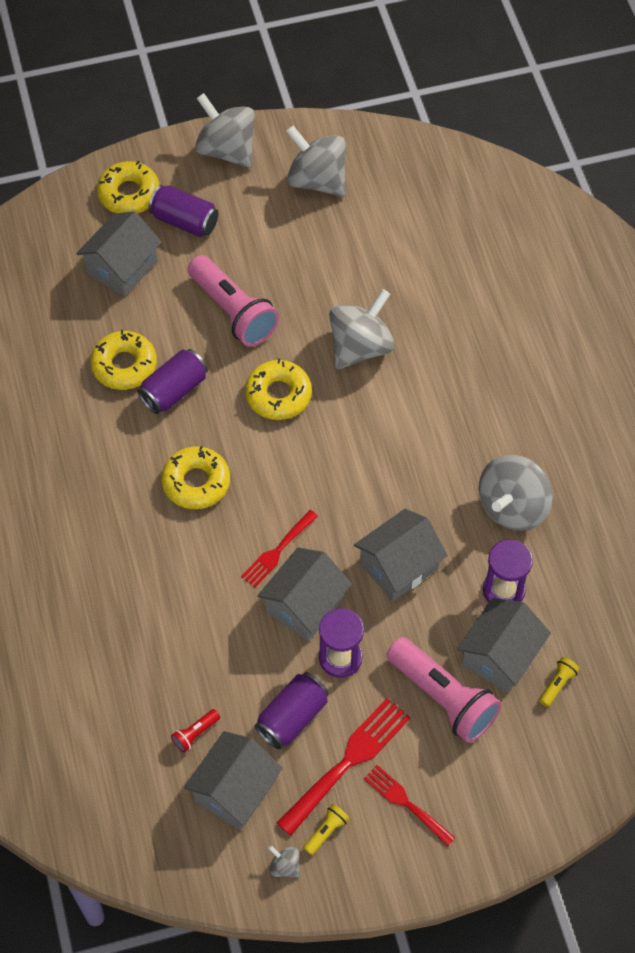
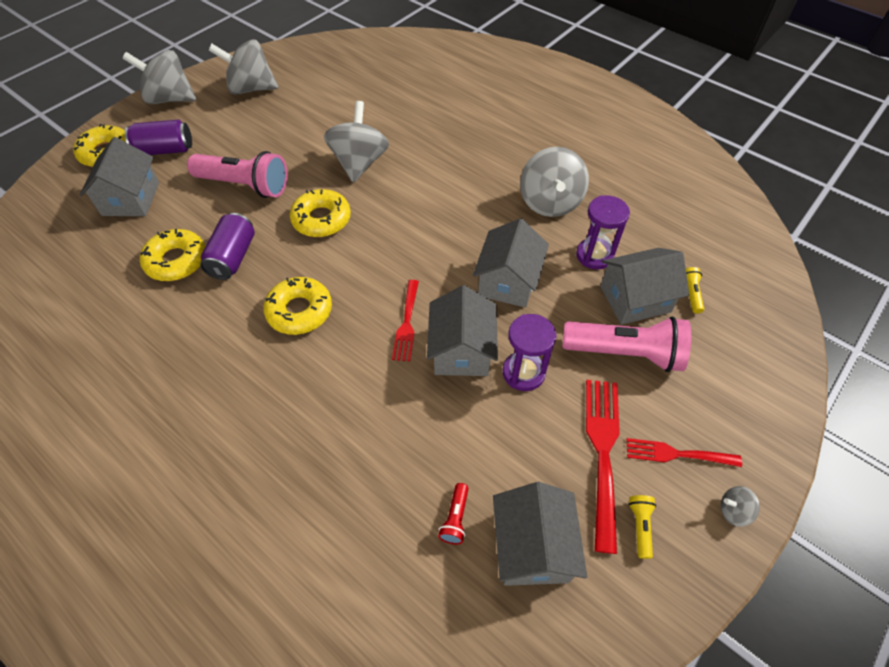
camera: 35 degrees left, 5 degrees down
purple can [254,672,329,749] -> none
grey spinning top [268,845,300,877] -> grey spinning top moved to [721,486,760,527]
grey house [457,598,551,693] -> grey house turned 75 degrees clockwise [600,248,689,325]

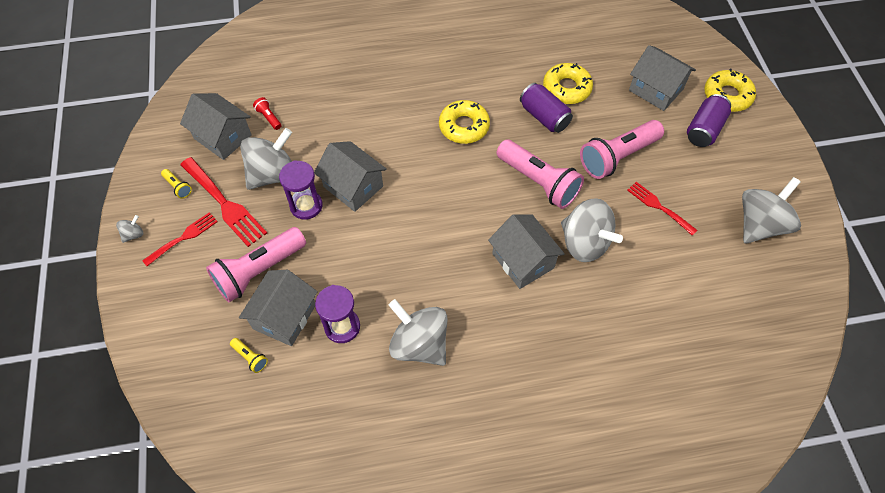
camera: 130 degrees right, 5 degrees up
grey spinning top [123,50,196,104] -> grey spinning top moved to [240,128,292,190]
yellow donut [290,189,351,237] -> pink flashlight [496,139,584,209]
red fork [392,280,419,361] -> red fork moved to [627,182,697,236]
grey house [473,218,549,308] -> grey house moved to [488,214,565,289]

